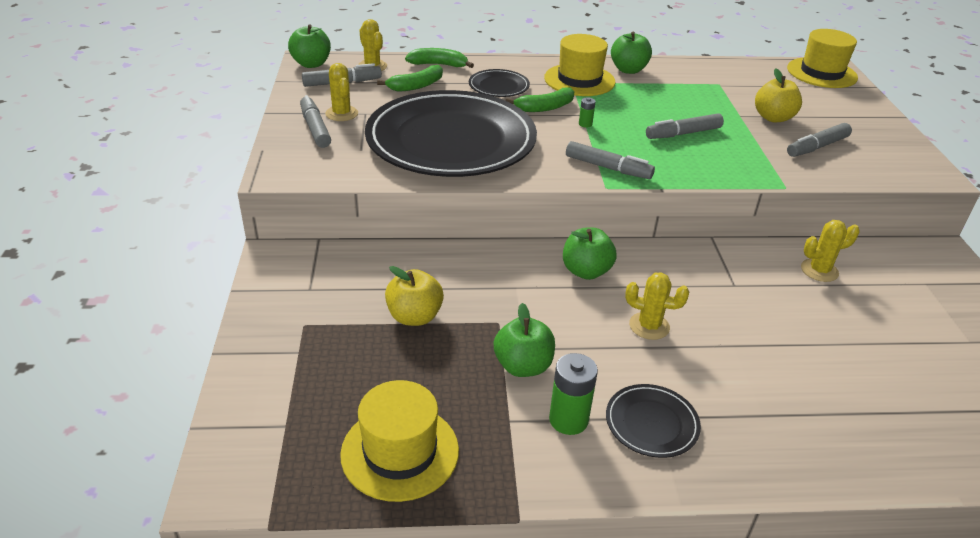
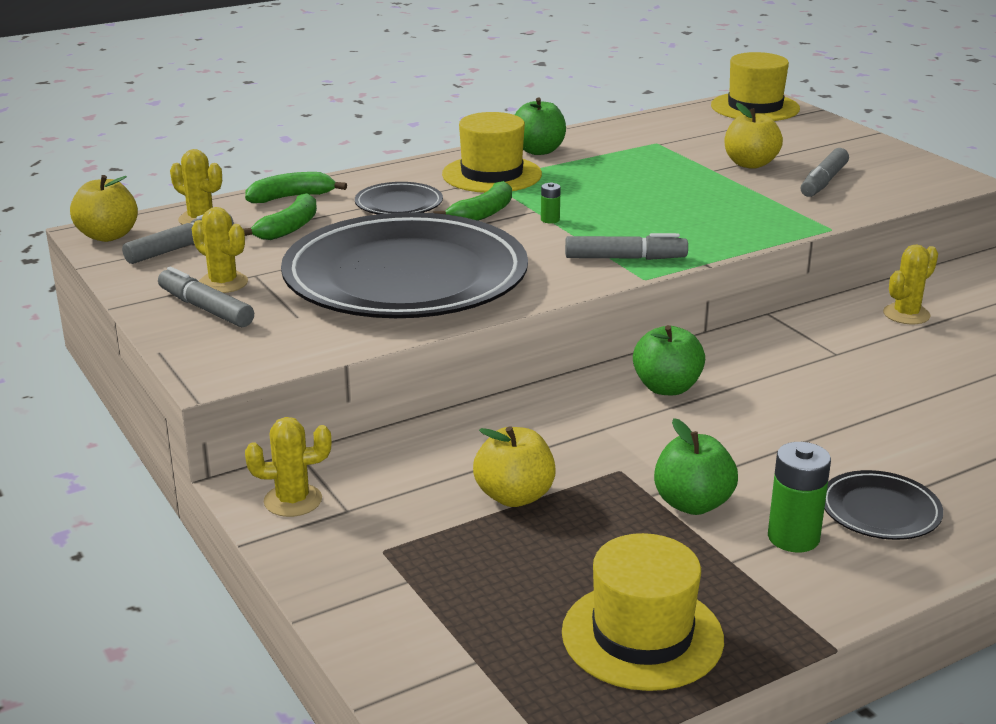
camera: 25 degrees left, 10 degrees down
green apple [288,24,331,68] -> yellow apple [70,175,138,242]
yellow cactus [625,272,689,340] -> yellow cactus moved to [245,417,331,517]
grey marker [646,113,724,139] -> none

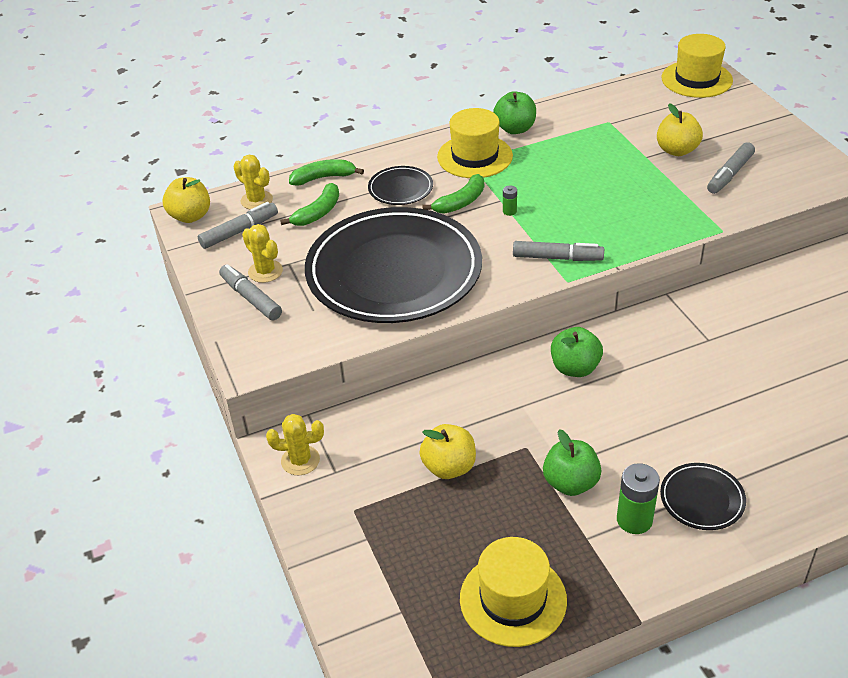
camera: 10 degrees right, 15 degrees up
yellow cactus [883,244,938,324] -> none

